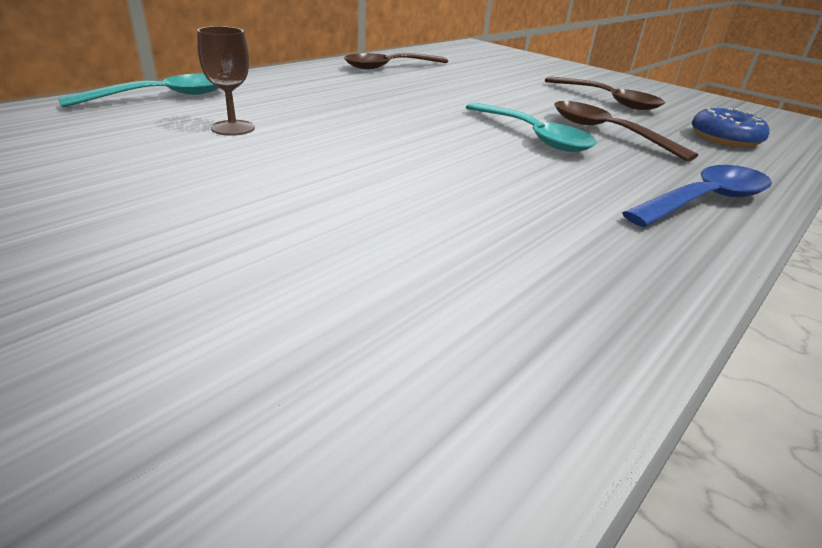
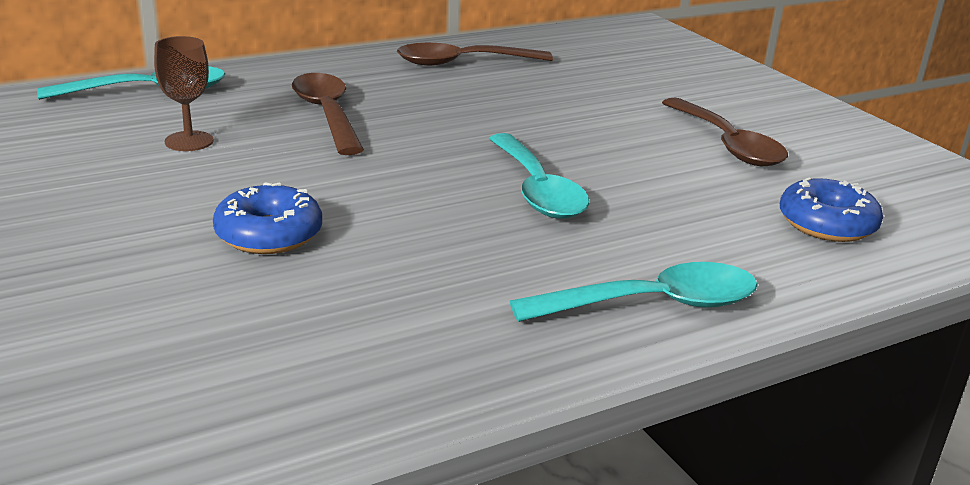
camera: 20 degrees right, 5 degrees down
brown spoon [554,101,698,162] -> brown spoon moved to [292,73,364,155]
blue spoon [622,165,772,227] -> turquoise spoon [510,262,758,322]
none -> blue donut [213,182,322,254]

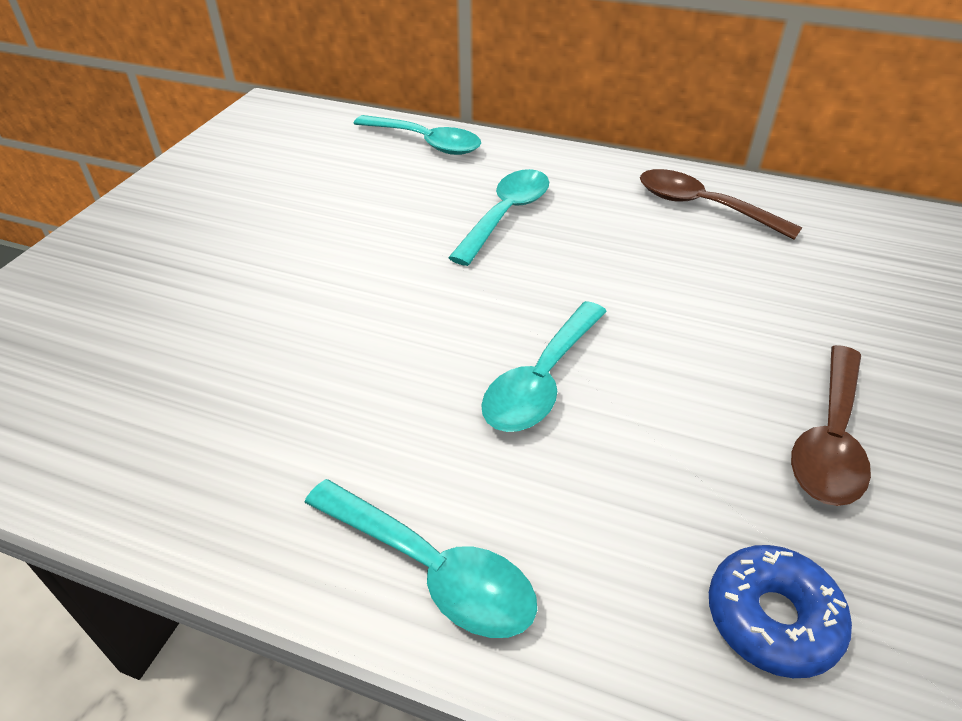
camera: 50 degrees right, 15 degrees up
brown goblet [154,36,213,151] -> none
blue donut [213,182,322,254] -> none
brown spoon [292,73,364,155] -> turquoise spoon [448,169,549,266]

